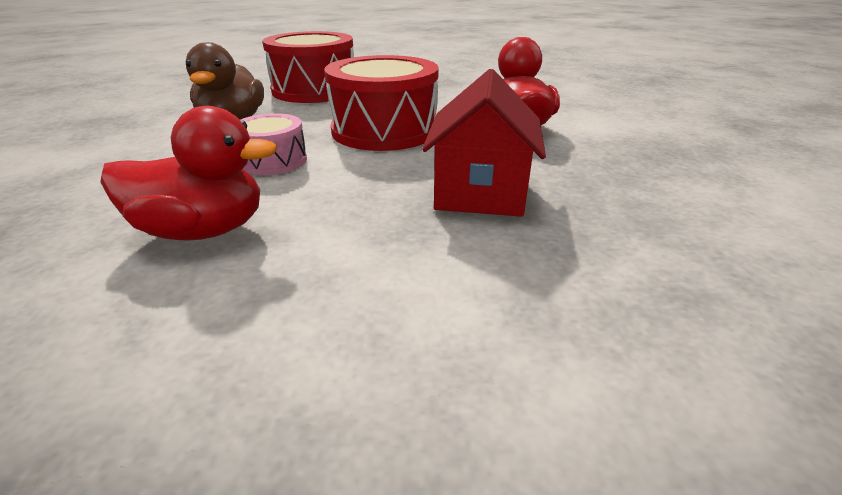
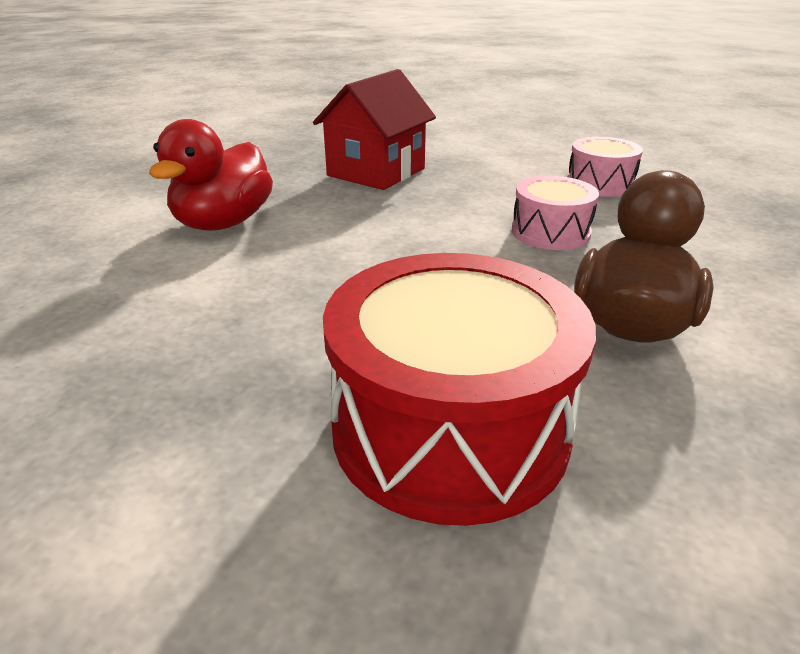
camera: 155 degrees left, 0 degrees up
red duck [100,106,277,241] -> pink drum [567,137,643,197]
red drum [324,55,439,151] -> none

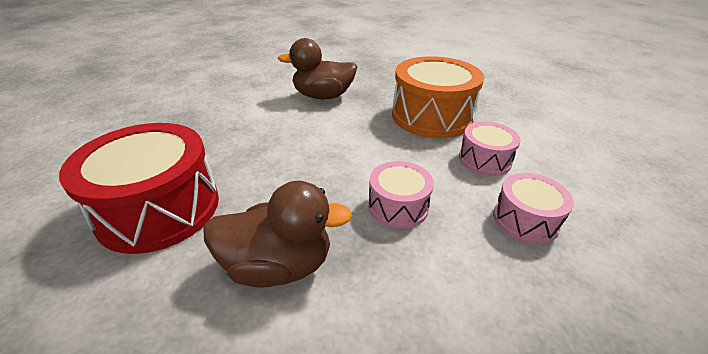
camera: 65 degrees right, 5 degrees up
red duck [149,119,273,231] -> brown duck [278,38,357,99]
red house [313,69,436,190] -> orange drum [392,56,484,138]
none -> pink drum [459,122,521,176]

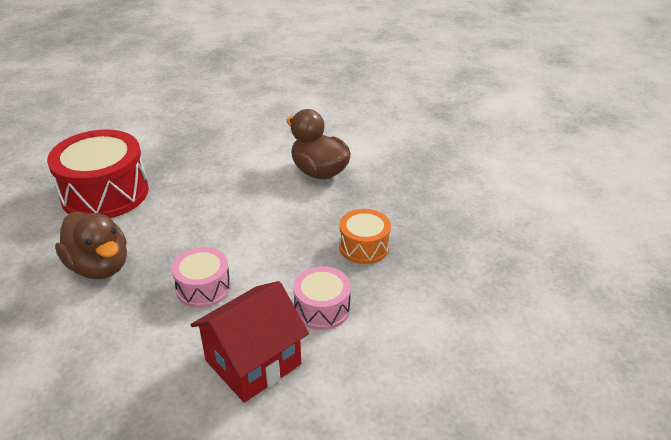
camera: 50 degrees right, 0 degrees up
orange drum [392,56,484,138] -> orange drum [339,209,391,264], size x0.54
pink drum [493,173,574,244] -> red house [190,281,309,403]

